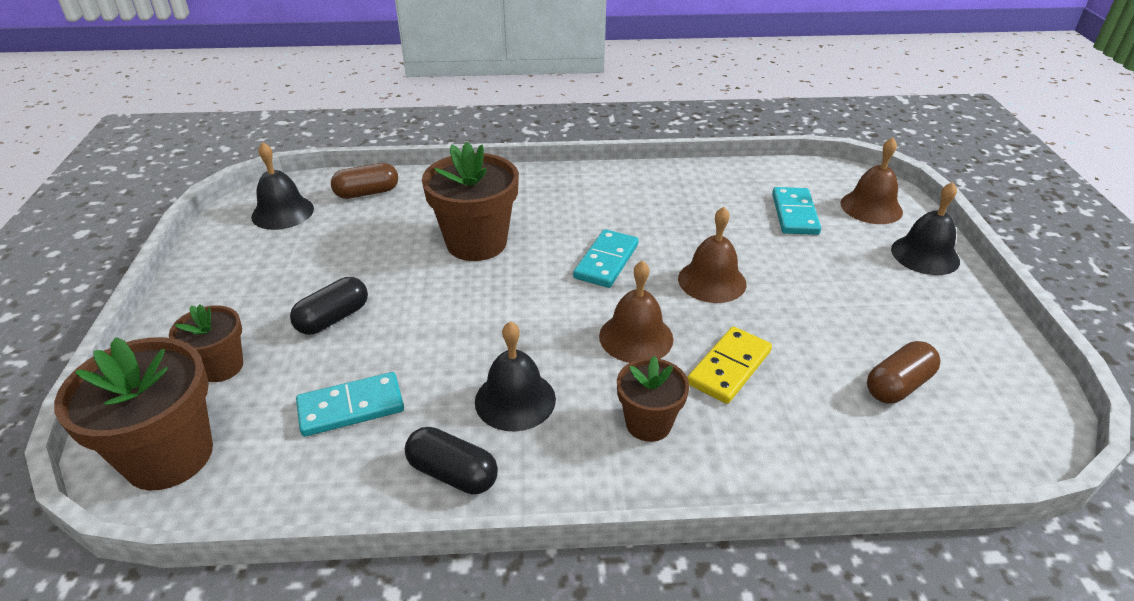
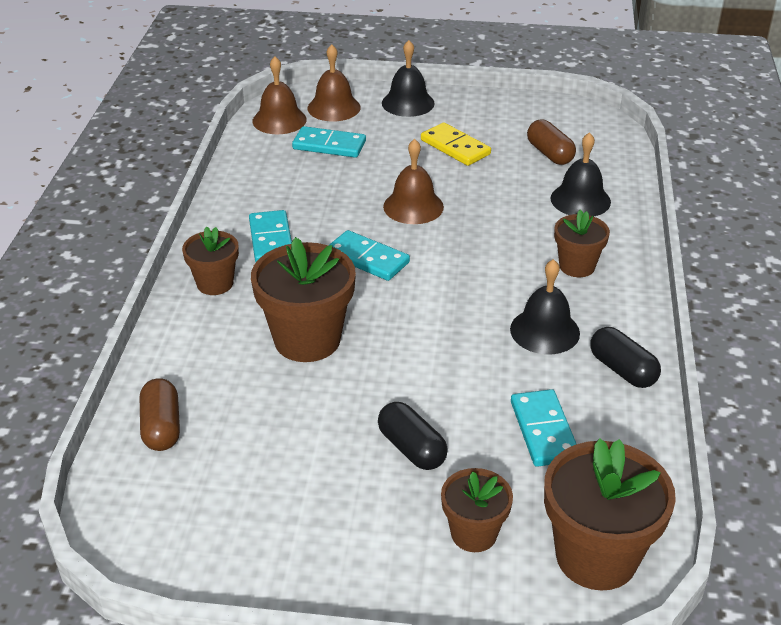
camera: 80 degrees left, 0 degrees up
black bell [251,142,314,230] -> black bell moved to [550,132,611,216]
black capsule [405,427,498,494] -> black capsule turned 75 degrees counterclockwise [590,327,661,388]
brown bell [599,260,673,363] -> brown bell moved to [252,56,307,134]
yellow domino [687,326,772,404] -> yellow domino moved to [421,122,491,166]
none -> brown flower pot [182,226,239,295]
none -> turquoise domino [249,210,292,262]

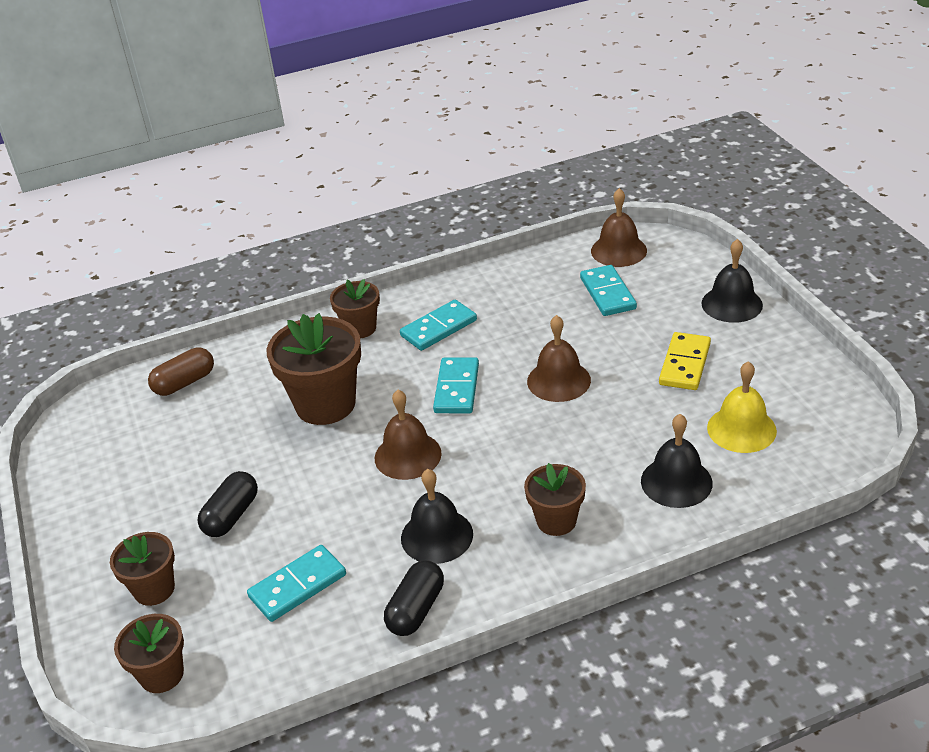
camera: 65 degrees right, 0 degrees up
brown bell [307,44,361,122] -> brown bell moved to [375,390,442,480]
brown capsule [527,120,576,165] -> yellow bell [707,361,777,453]
brown flower pot [544,438,676,591] -> brown flower pot [114,614,184,693], size x0.58

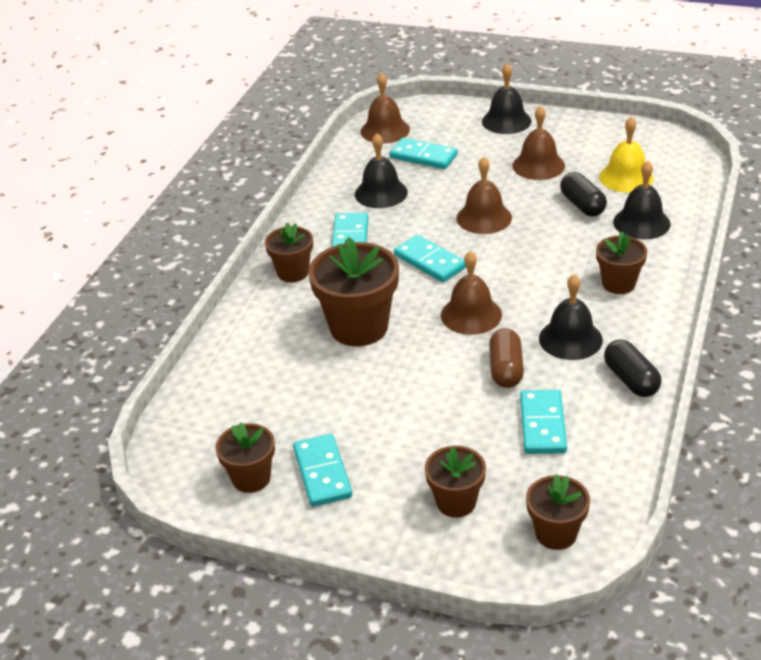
camera: 50 degrees left, 0 degrees up
brown capsule [148,348,214,396] -> brown capsule moved to [489,328,524,388]
black capsule [198,471,258,537] -> black capsule moved to [560,172,607,216]
yellow domino [659,332,711,390] -> brown bell [512,106,565,180]
none -> brown flower pot [215,422,275,493]
none -> turquoise domino [293,434,352,507]
none -> black bell [355,133,408,208]

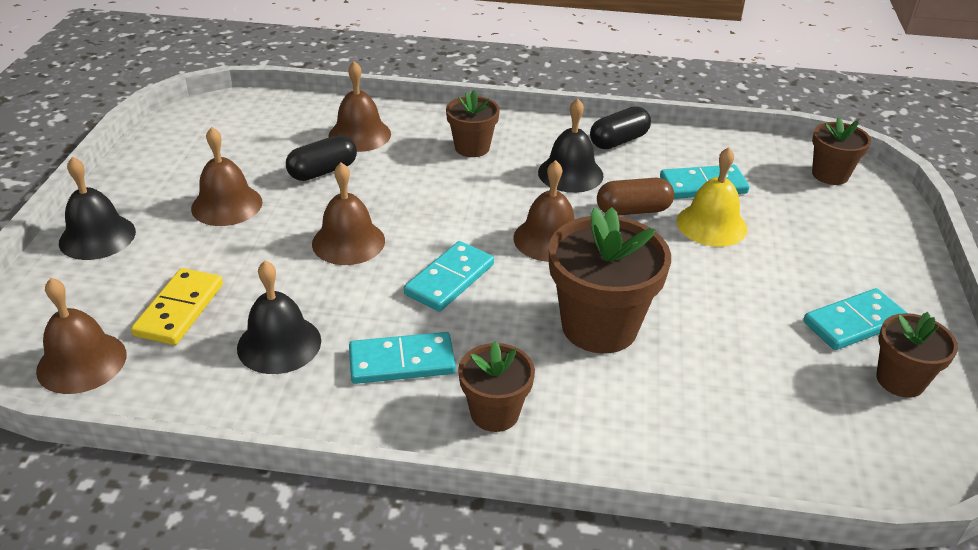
camera: 105 degrees left, 0 degrees up
turquoise domino [390,138,458,169] -> yellow domino [131,268,223,345]
brown flower pot [425,446,486,518] -> none
yellow bell [599,117,654,192] -> yellow bell moved to [677,147,747,247]
black bell [613,161,671,240] -> brown bell [328,61,391,152]

